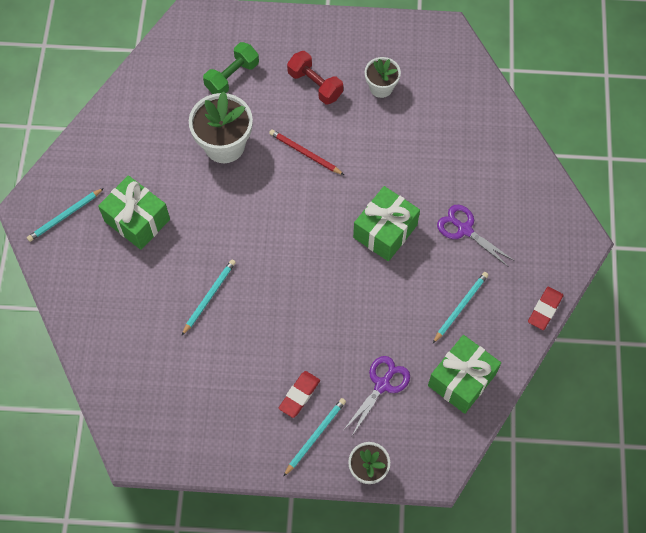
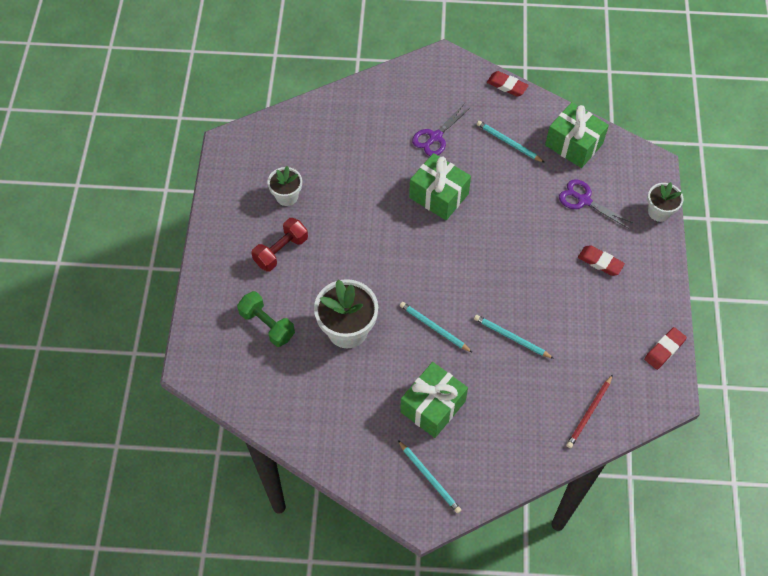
camera: 90 degrees left, 5 degrees down
red pencil [269,129,344,175] -> red pencil moved to [566,375,613,448]
turquoise pencil [283,398,346,477] -> turquoise pencil moved to [400,302,473,353]
none -> red eraser [644,327,687,370]

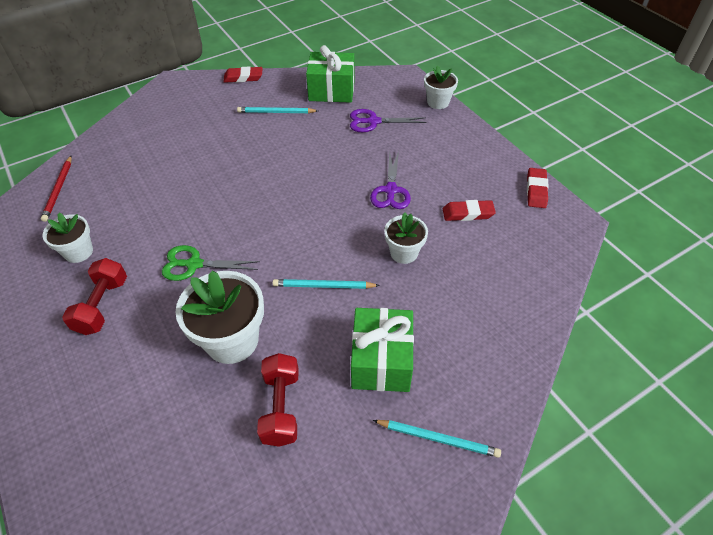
camera: 35 degrees left, 10 degrees down
green dumbbell [237,291,295,347] -> none
green gift [409,153,471,220] -> none
purple scissors [412,104,471,156] -> purple scissors moved to [370,151,411,209]
turquoise pencil [474,315,554,359] -> white flower pot [384,212,428,264]
red pencil [566,375,613,448] -> red pencil moved to [41,156,72,222]
red eraser [578,246,625,276] -> red eraser moved to [443,200,496,221]
none -> green scissors [162,245,260,281]
none -> red dumbbell [257,353,299,447]

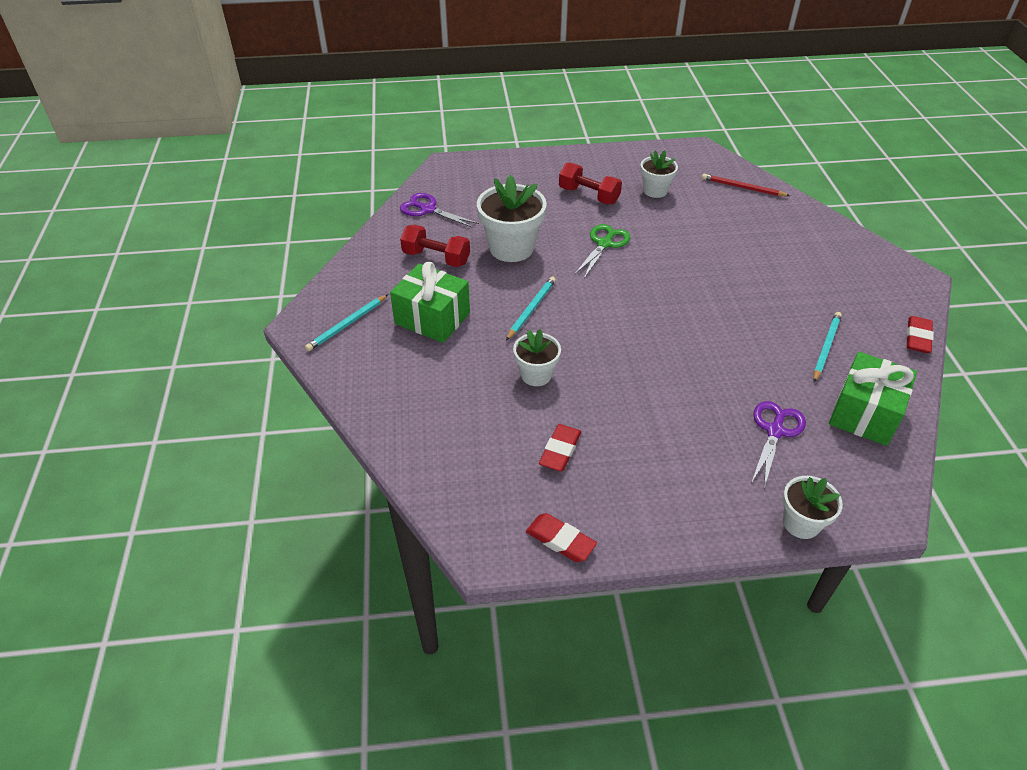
camera: 115 degrees right, 5 degrees down
purple scissors [370,151,411,209] -> purple scissors moved to [400,193,479,228]

